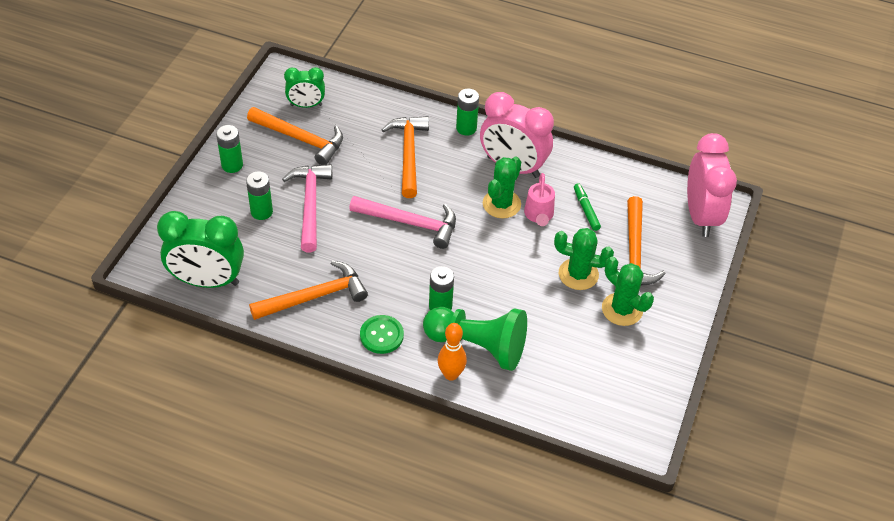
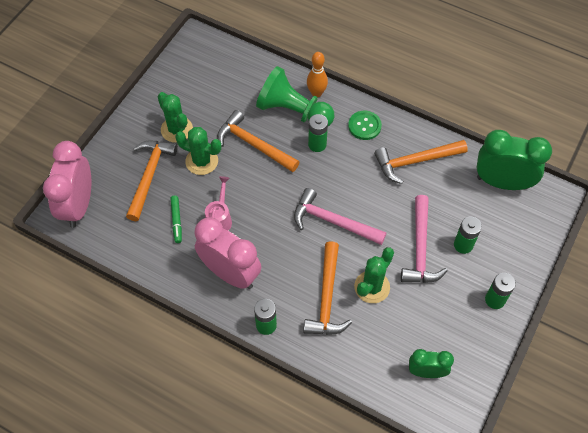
camera: 170 degrees left, 10 degrees up
orange hammer [247,107,343,165] -> orange hammer moved to [217,110,299,172]
green cactus [483,157,521,219] -> green cactus moved to [354,247,394,303]

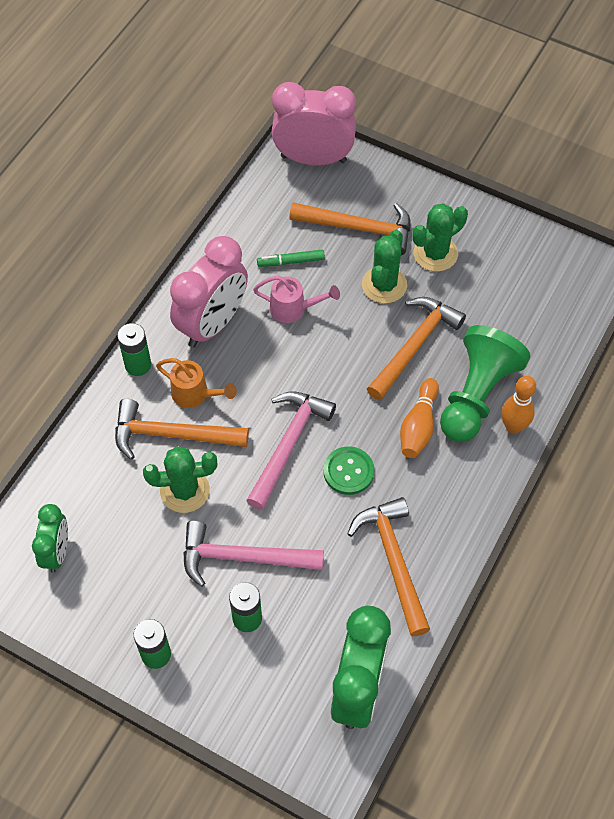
camera: 90 degrees right, 0 degrees up
green battery [308,114,328,152] -> orange bowling pin [400,378,439,458]
green button [348,111,382,140] -> green button moved to [323,446,374,495]
green cactus [354,247,394,303] -> green cactus turned 45 degrees counterclockwise [143,446,217,513]
none -> orange watering can [156,358,237,408]

